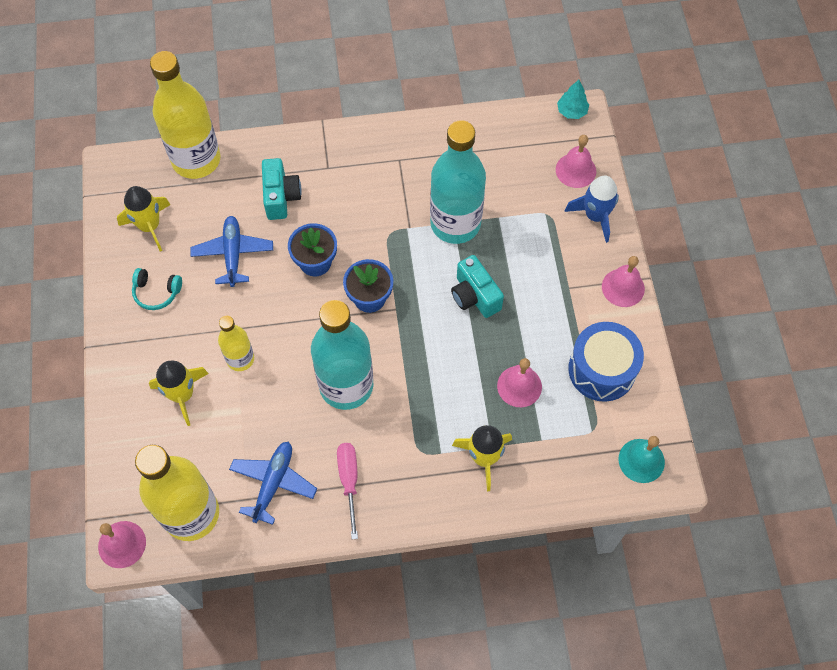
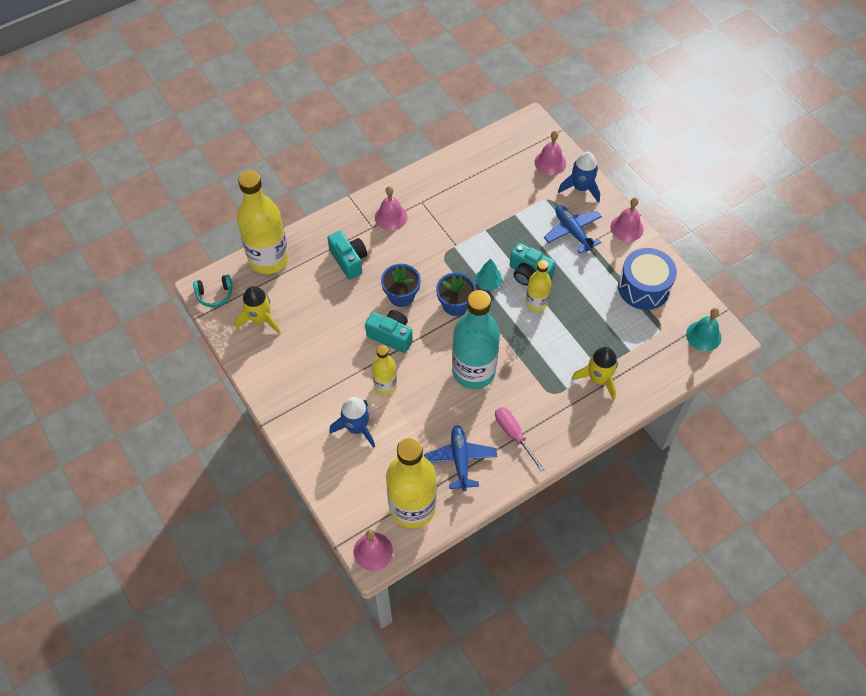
camera: 25 degrees left, 5 degrees down
turquoise headphones [132,268,182,310] -> turquoise headphones moved to [193,275,232,307]
yellow rocket [149,361,209,426] -> blue rocket [329,397,375,448]
blue plane [190,216,273,287] -> blue plane moved to [544,205,602,253]
turquoise bottle [430,120,486,244] -> none
pink bell [497,358,542,407] -> pink bell moved to [375,186,408,231]
turquoise tree [557,80,589,119] -> turquoise tree moved to [475,259,503,291]
none -> turquoise camera [365,310,413,353]
none -> yellow bottle [526,260,551,311]

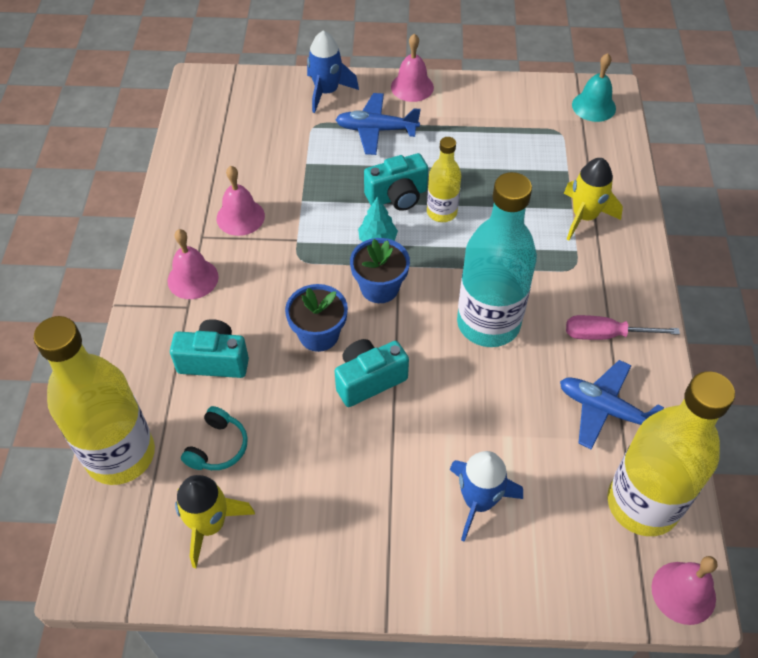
camera: 55 degrees left, 5 degrees down
turquoise headphones [193,275,232,307] -> turquoise headphones moved to [181,406,248,470]
yellow bottle [372,345,397,395] -> none
pink bell [535,131,566,175] -> pink bell moved to [217,166,265,236]
blue drum [618,248,677,310] -> none

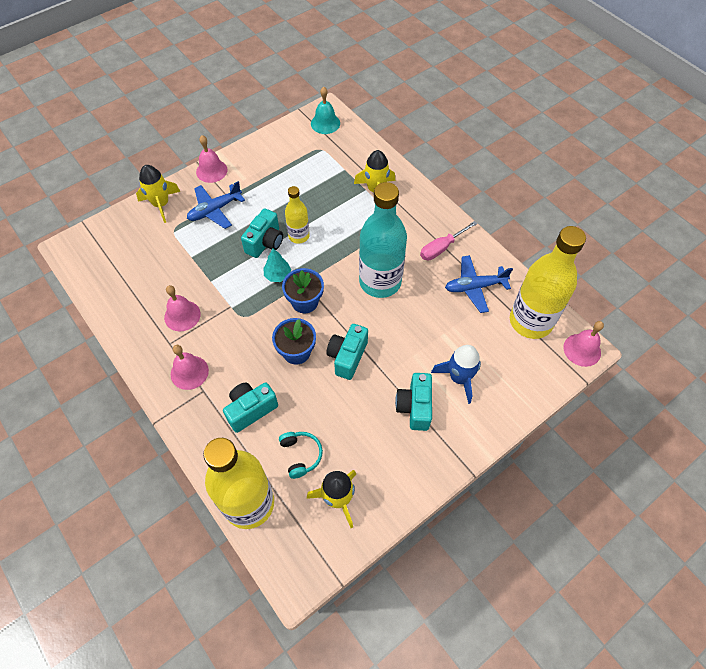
camera: 40 degrees left, 5 degrees up
blue rocket [307,31,359,113] -> yellow rocket [136,165,181,223]
none -> turquoise camera [395,373,432,431]

